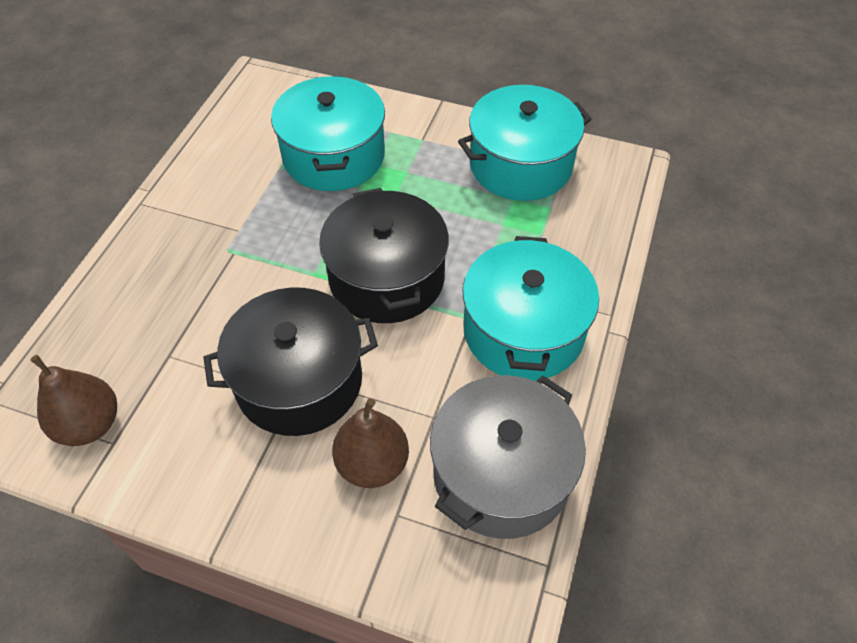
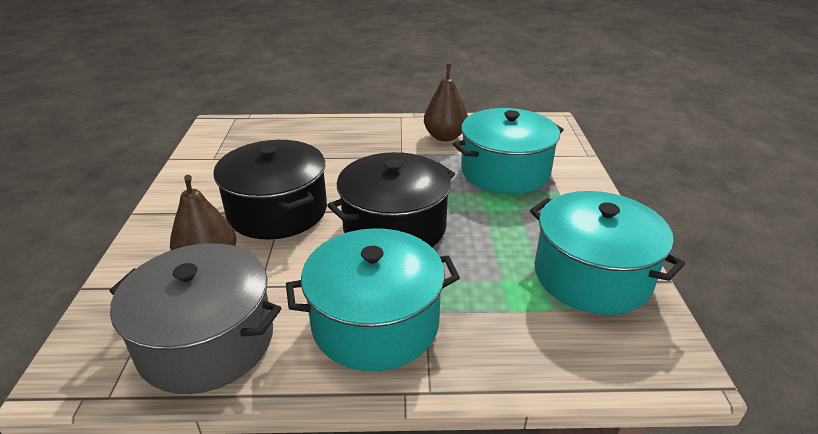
camera: 70 degrees right, 20 degrees down
brown pear [30,355,117,446] -> brown pear moved to [424,64,468,142]

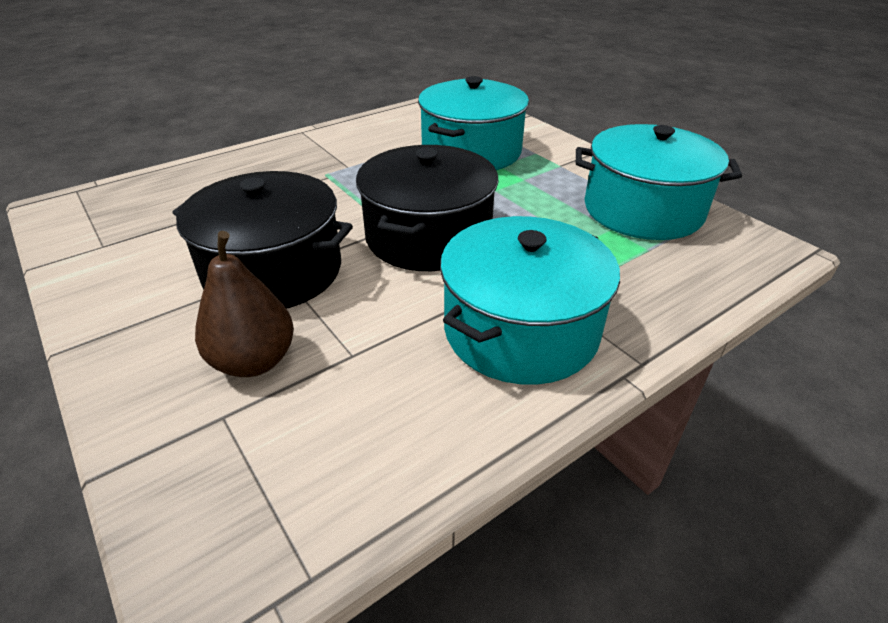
camera: 35 degrees left, 5 degrees up
grey pot [109,243,281,394] -> none
brown pear [424,64,468,142] -> none

